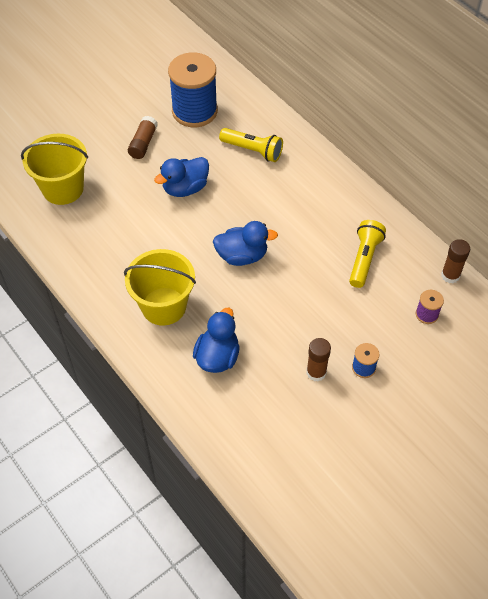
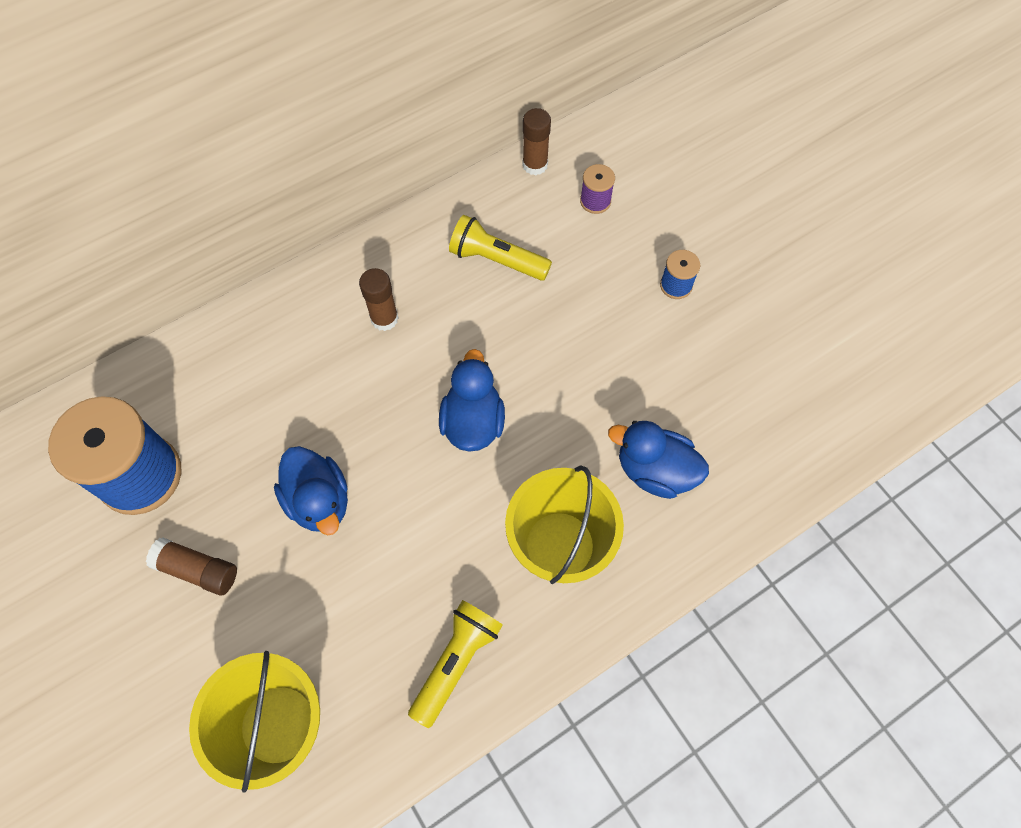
camera: 85 degrees left, 10 degrees up
yellow flashlight [219,128,283,162] -> yellow flashlight moved to [408,600,503,728]
brown glue stick [306,338,331,382] -> brown glue stick moved to [359,268,398,331]

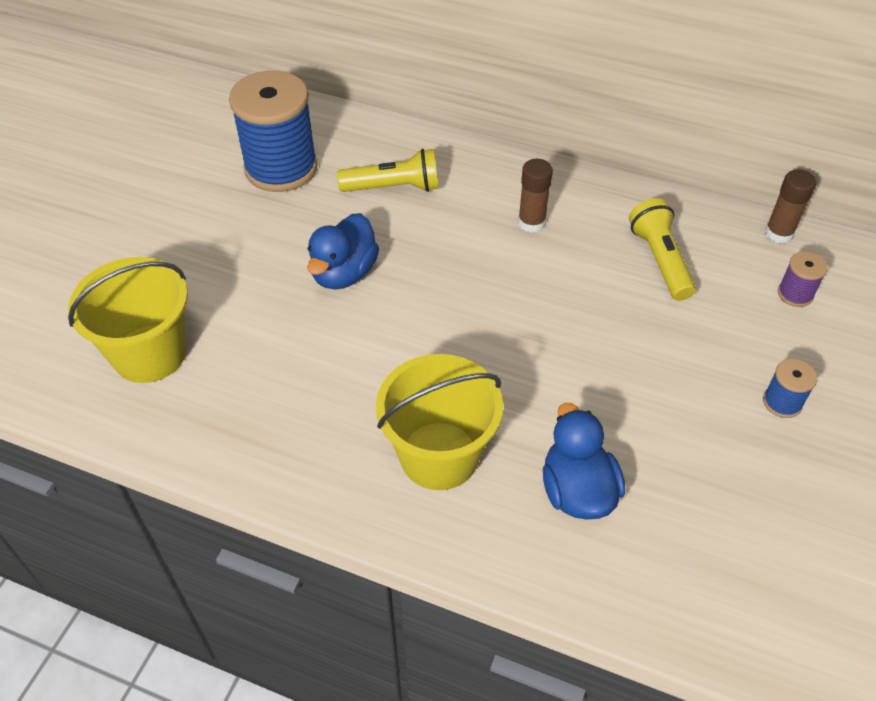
camera: 55 degrees right, 15 degrees down
brown glue stick [146,538,237,596] -> none
yellow flashlight [408,600,503,728] -> yellow flashlight moved to [337,149,439,192]
blue duck [439,349,505,452] -> none

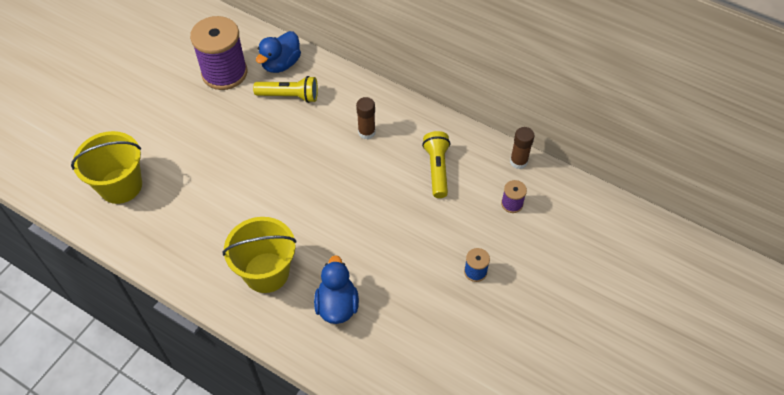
camera: 10 degrees right, 5 degrees up
blue spool [229,71,318,192] -> purple spool [190,16,247,90]
blue duck [307,213,379,289] -> blue duck moved to [256,31,301,73]

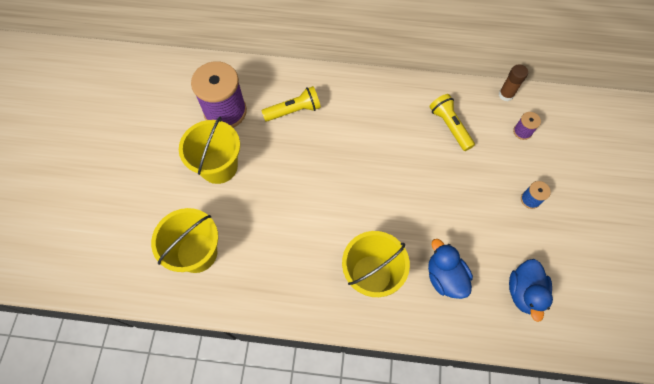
camera: 25 degrees left, 10 degrees up
blue duck [256,31,301,73] -> blue duck moved to [509,259,553,322]
brown glue stick [356,97,376,139] -> none
none -> yellow bucket [179,117,240,184]

